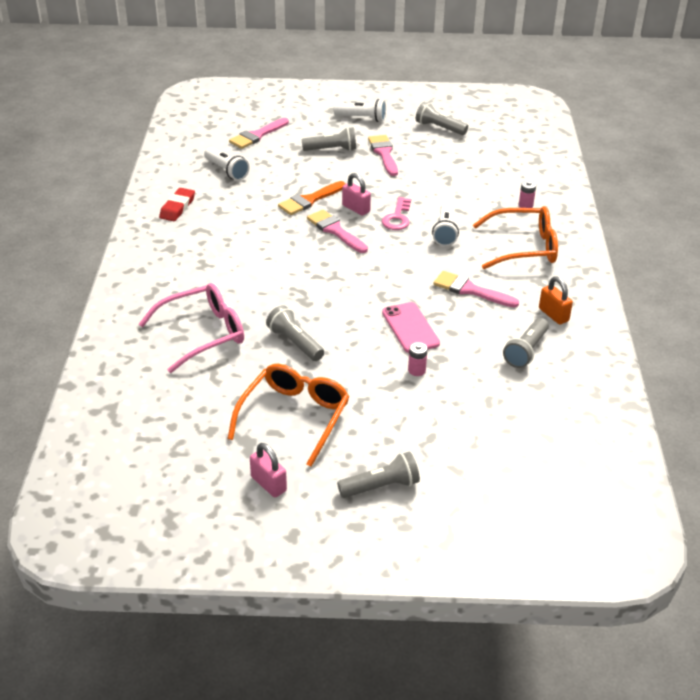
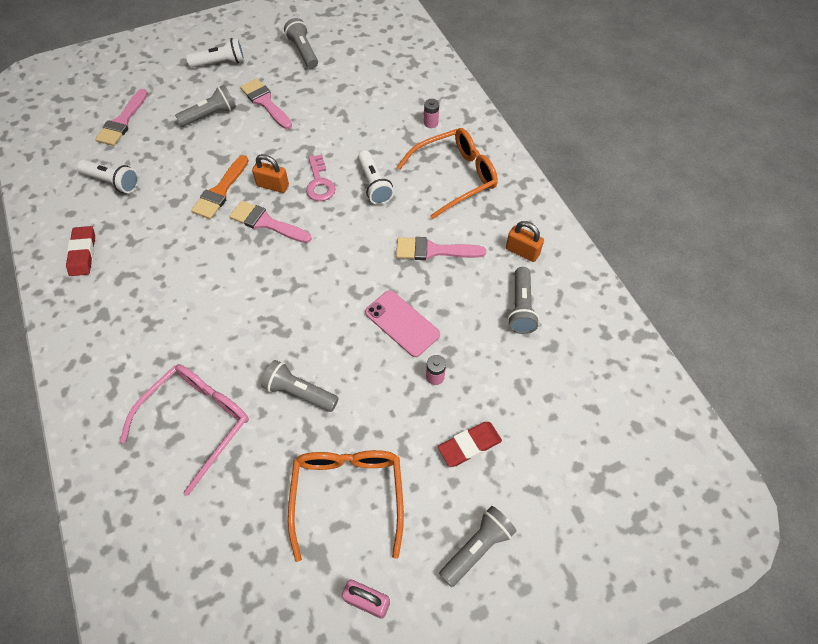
camera: 25 degrees left, 20 degrees up
pink padlock [342,173,371,216] -> orange padlock [252,154,289,193]
grey flashlight [416,102,468,135] -> grey flashlight turned 60 degrees clockwise [284,18,318,69]
none -> red eraser [438,422,502,467]

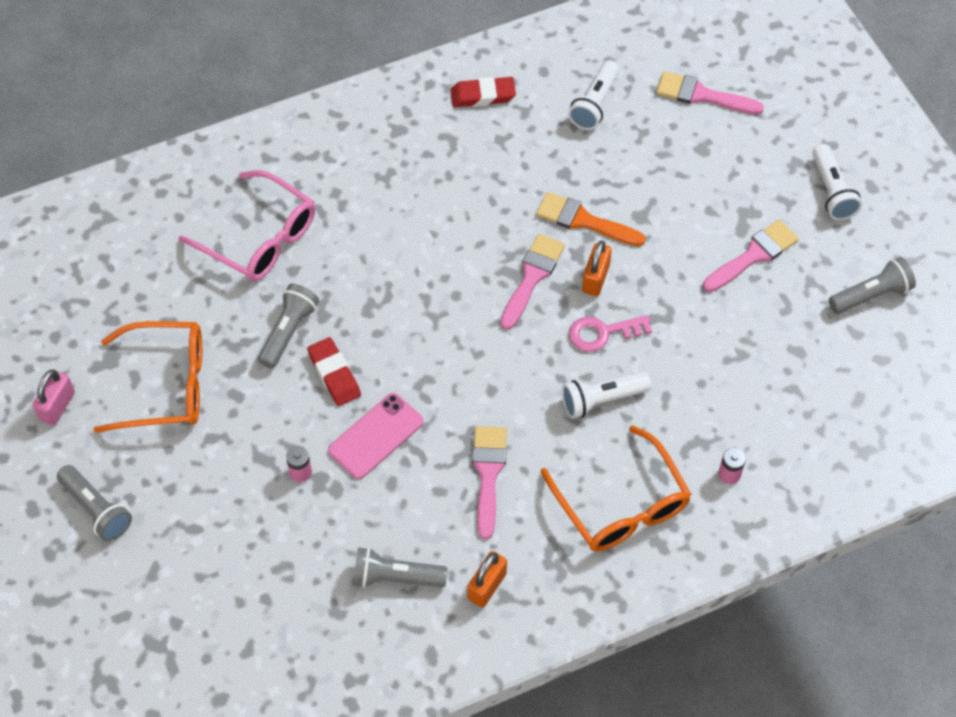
camera: 90 degrees right, 0 degrees up
grey flashlight [175,85,236,127] -> none
red eraser [438,422,502,467] -> red eraser moved to [307,337,361,406]

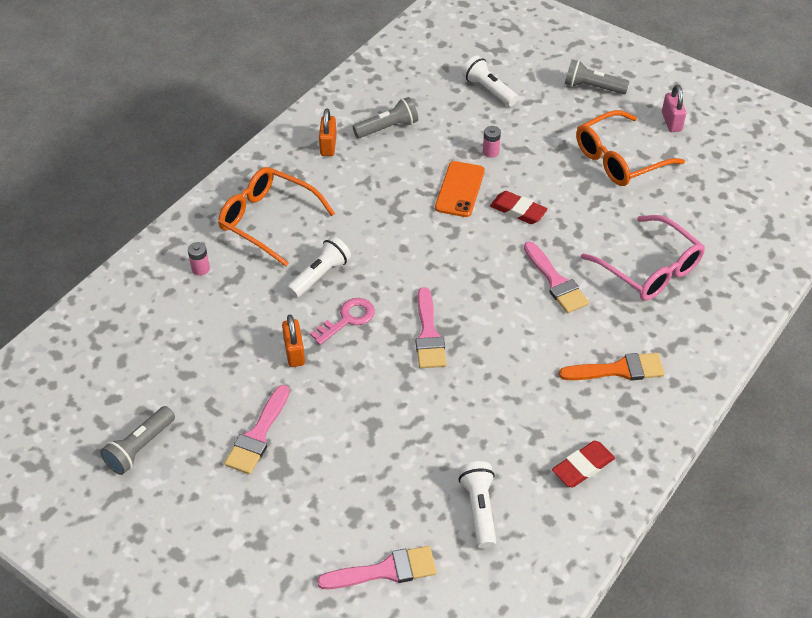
camera: 150 degrees right, 10 degrees down
pink glasses [179,170,315,281] -> pink glasses turned 135 degrees counterclockwise [581,215,705,301]
grey flashlight [258,283,319,368] -> none
pink phone [328,393,424,479] -> orange phone [435,161,485,217]
pink brush [472,426,507,539] -> pink brush moved to [524,242,589,313]
orange brush [536,192,646,246] -> orange brush moved to [559,353,665,380]
orange padlock [582,240,612,296] -> orange padlock moved to [282,314,305,367]
white flashlight [812,144,862,220] -> white flashlight moved to [462,56,518,106]

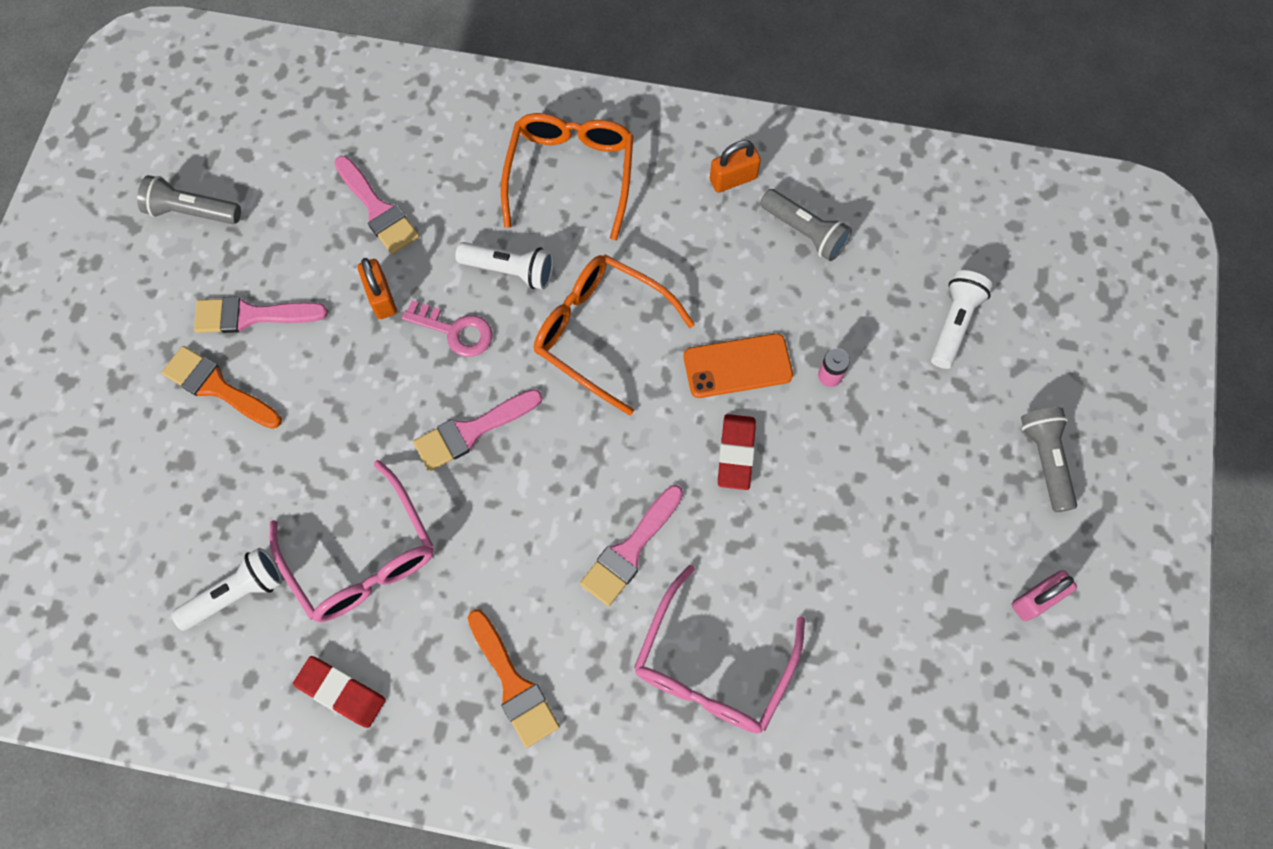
camera: 65 degrees right, 20 degrees up
pink battery [188,242,210,276] -> none
orange padlock [282,314,305,367] -> orange padlock turned 75 degrees counterclockwise [358,258,397,319]
pink brush [317,546,437,589] -> pink brush moved to [334,156,420,254]
orange glasses [576,110,685,186] -> orange glasses moved to [534,255,695,416]
none -> orange brush [161,346,282,429]
none -> pink glasses [270,460,434,622]

